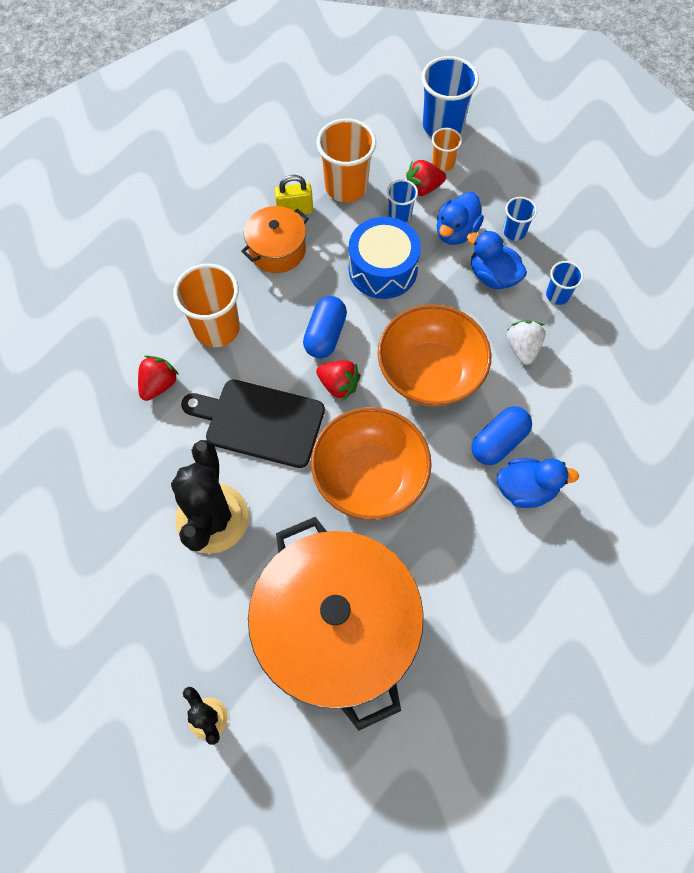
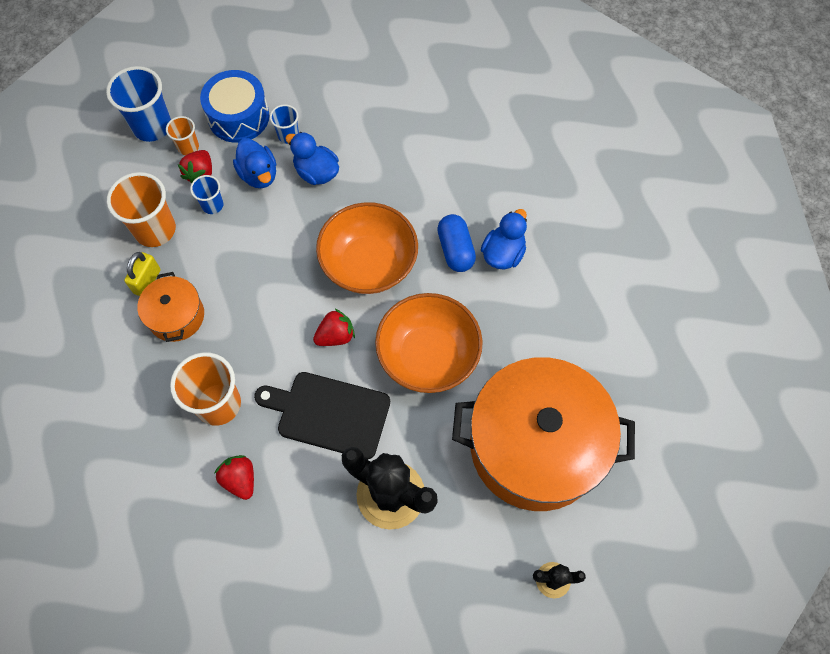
camera: 60 degrees left, 0 degrees up
black cutting board [181,380,325,468] -> black cutting board turned 60 degrees clockwise [254,372,390,460]
blue capsule [303,296,347,358] -> none
blue drum [349,217,421,299] -> blue drum moved to [200,70,269,143]
blue duck [467,230,527,290] -> blue duck turned 60 degrees clockwise [286,132,339,185]
white strawberry [507,320,545,365] -> none
blue cup [546,261,584,305] -> none

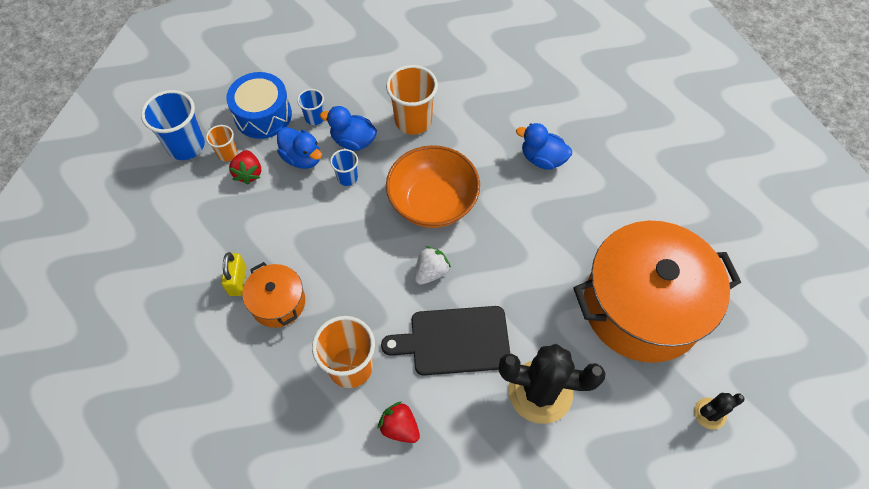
camera: 20 degrees left, 5 degrees down
orange cup [107,172,176,247] -> orange cup moved to [386,65,438,135]
blue cup [190,175,224,214] -> blue cup moved to [330,149,358,186]
red strawberry [313,309,355,346] -> white strawberry [414,246,451,285]
orange bowl [375,293,483,393] -> none
blue capsule [437,214,476,272] -> none
blue duck [481,209,527,269] -> blue duck turned 75 degrees counterclockwise [516,123,572,170]

